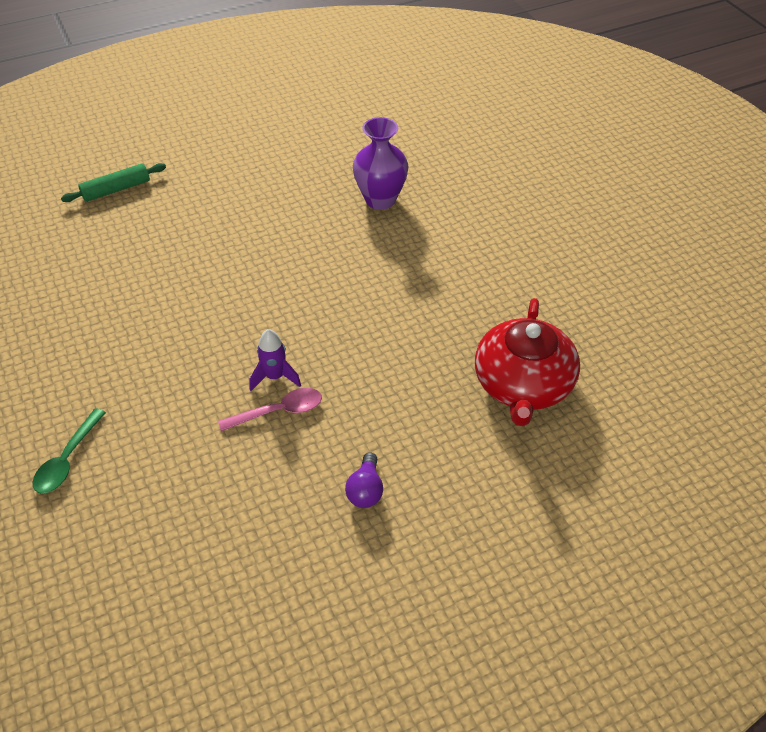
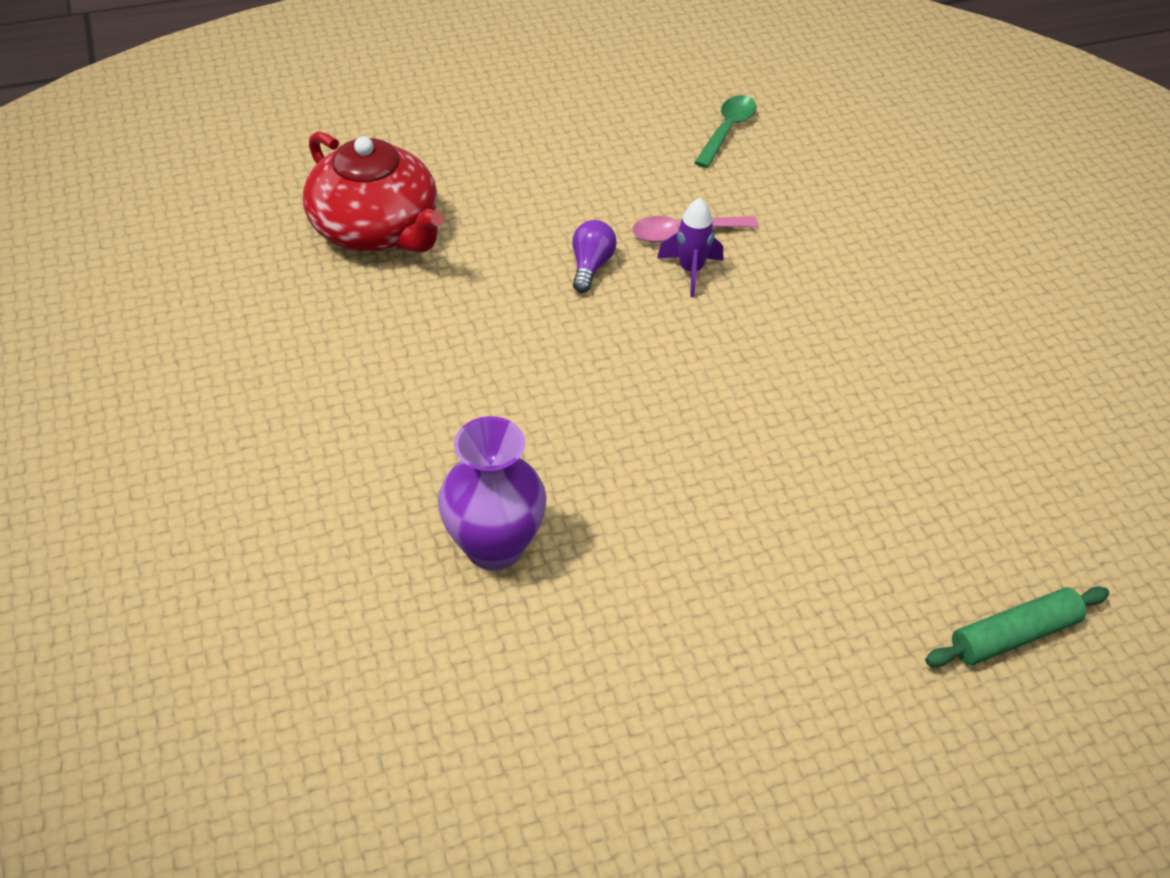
camera: 175 degrees left, 0 degrees up
green spoon [33,408,106,494] -> green spoon moved to [694,95,756,168]
purple light bulb [345,452,383,508] -> purple light bulb moved to [572,220,617,293]
red teapot [475,298,580,426] -> red teapot turned 120 degrees clockwise [303,131,444,253]

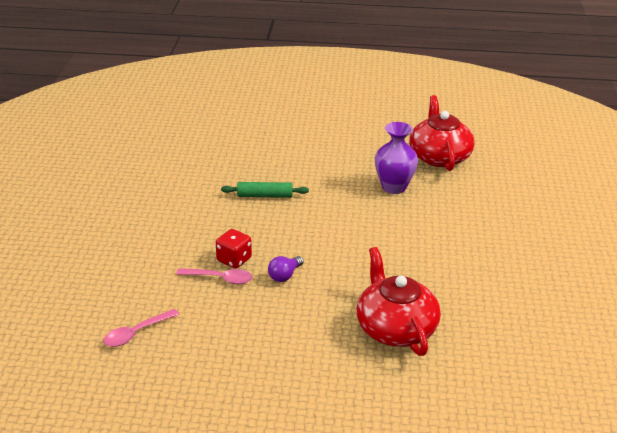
camera: 155 degrees left, 15 degrees down
purple rocket [657,198,723,297] -> red dice [216,229,252,268]
green spoon [694,95,756,168] -> pink spoon [103,309,179,347]
green rolling pin [925,586,1109,667] -> green rolling pin moved to [221,182,309,198]
none -> red teapot [409,95,475,171]

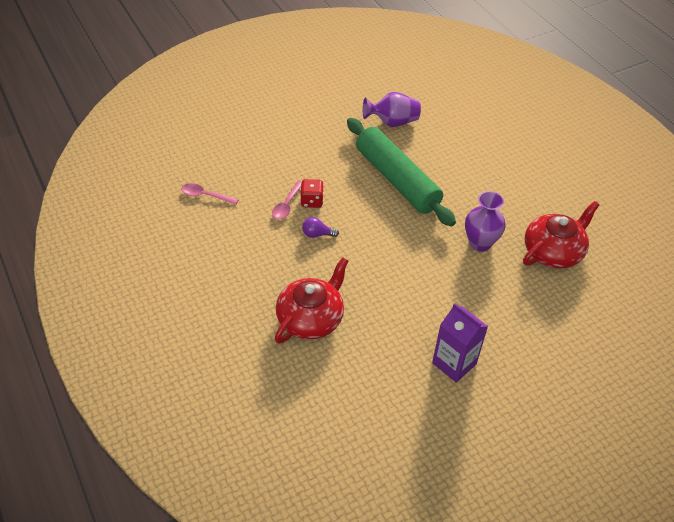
camera: 55 degrees right, 15 degrees up
pink spoon [176,268,252,284] -> pink spoon turned 45 degrees clockwise [272,181,302,219]
green rolling pin [221,182,309,198] -> green rolling pin [347,118,456,226], size x2.36
none -> purple vase [363,92,421,127]
none -> purple carton [432,303,488,383]

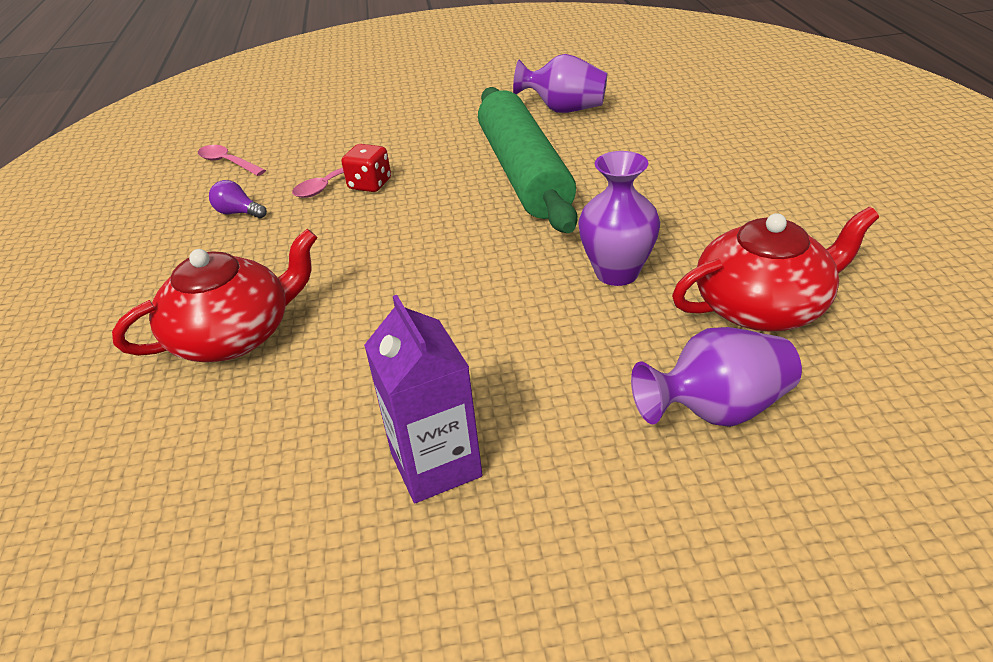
camera: 25 degrees right, 10 degrees down
purple light bulb [302,217,339,238] -> purple light bulb moved to [209,180,267,218]
none -> purple vase [631,327,802,427]

